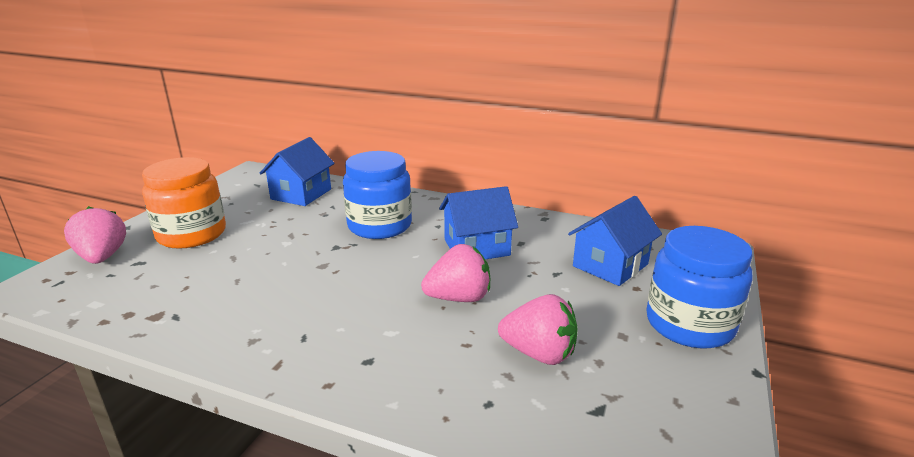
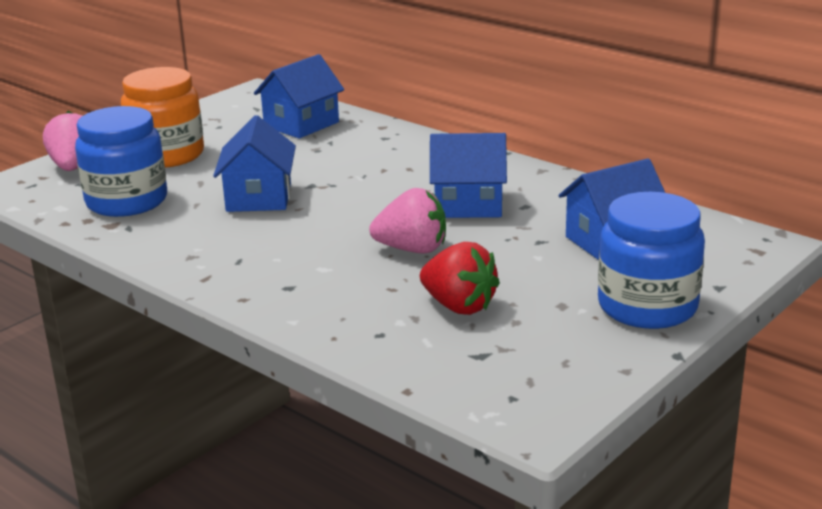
camera: 20 degrees right, 0 degrees up
blue jar [343,151,412,239] -> blue jar moved to [75,106,167,217]
pink strawberry [498,294,578,365] -> red strawberry [420,242,500,315]
none -> blue house [213,115,296,212]

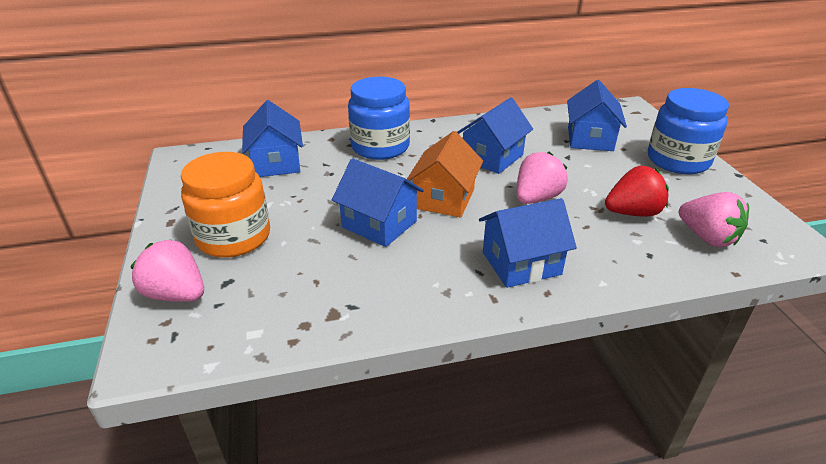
camera: 55 degrees left, 10 degrees up
blue jar [75,106,167,217] -> blue jar moved to [348,77,410,160]
none -> orange house [407,131,483,218]
none -> blue house [479,198,577,288]
none -> pink strawberry [679,192,749,247]

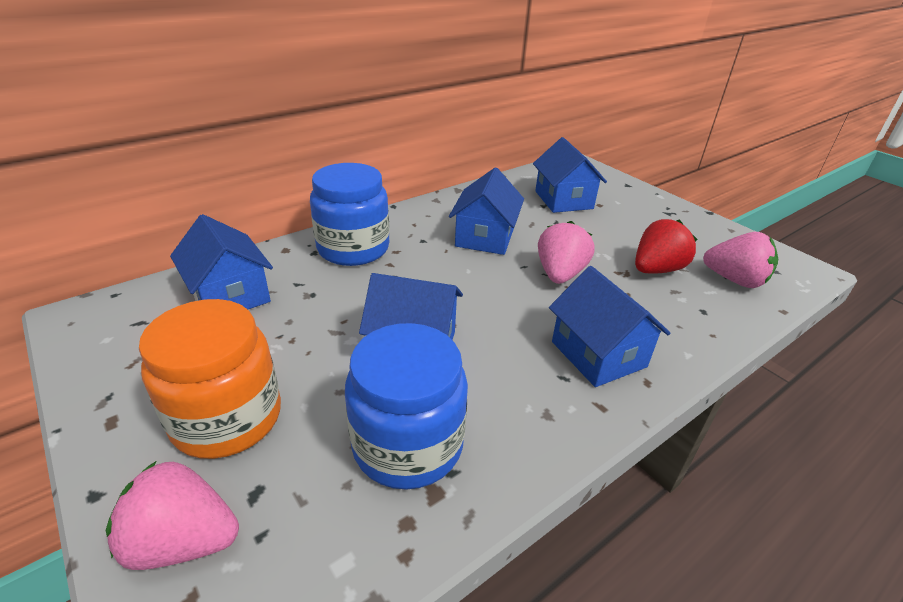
camera: 25 degrees left, 0 degrees up
orange house [407,131,483,218] -> none
blue house [479,198,577,288] -> blue house turned 75 degrees counterclockwise [549,266,671,387]
blue jar [648,88,729,174] -> blue jar moved to [345,323,468,490]

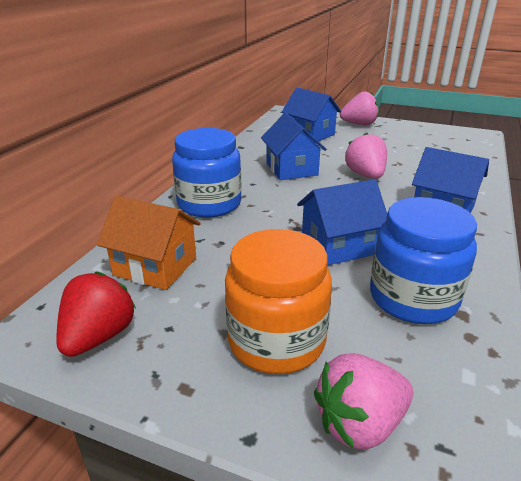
camera: 30 degrees left, 5 degrees down
blue house [170,214,273,309] -> orange house [97,196,201,290]
red strawberry [635,219,697,274] -> red strawberry moved to [57,272,136,357]
pink strawberry [703,232,778,288] -> pink strawberry moved to [340,91,379,125]

